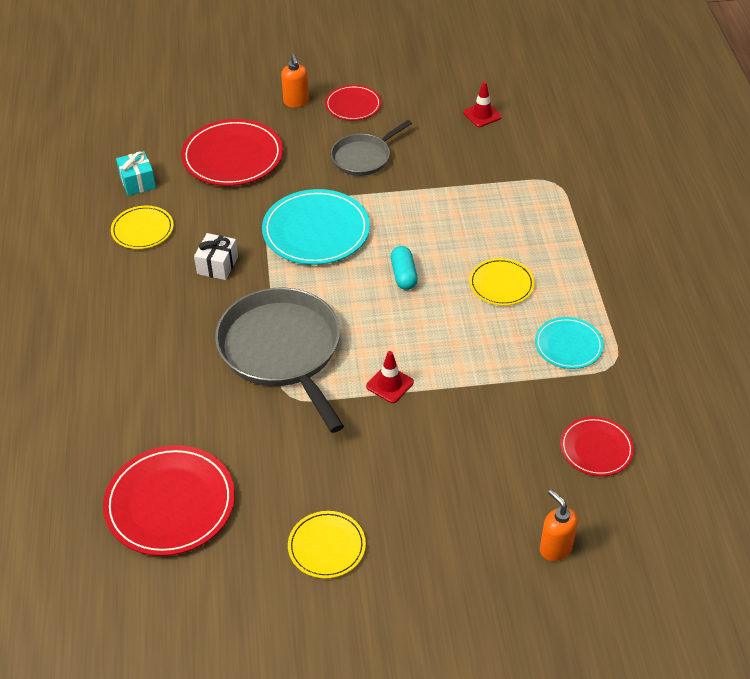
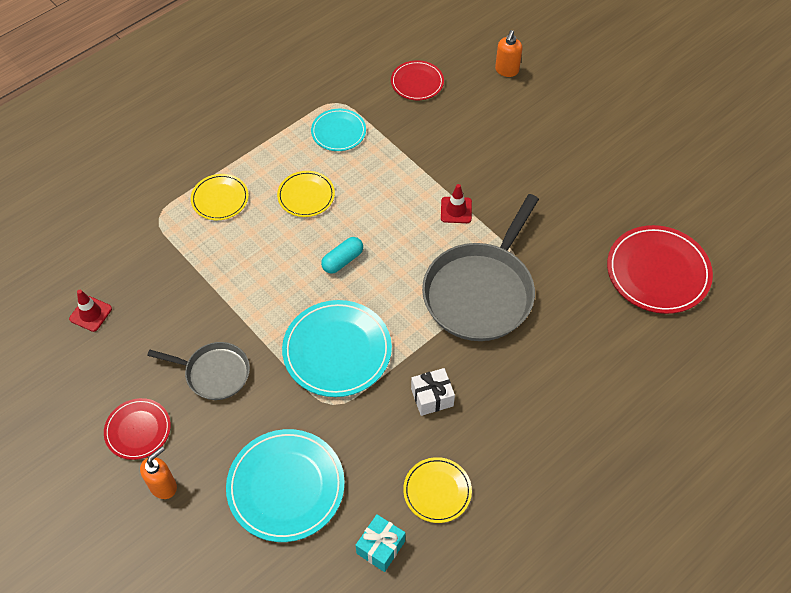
camera: 125 degrees left, 10 degrees up
red plate [181,119,283,186] -> turquoise plate [226,429,345,542]
yellow plate [288,511,366,578] -> yellow plate moved to [191,174,249,220]

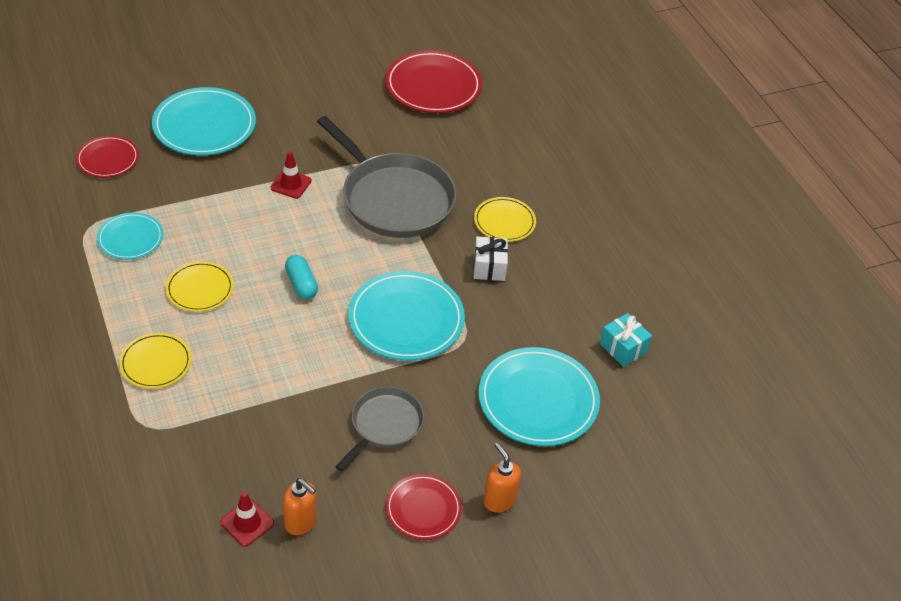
camera: 75 degrees left, 10 degrees down
yellow plate [403,457,472,523] -> yellow plate moved to [474,197,536,242]
orange soap dispenser [495,30,523,77] -> orange soap dispenser moved to [283,478,317,535]
none -> turquoise plate [152,87,256,155]

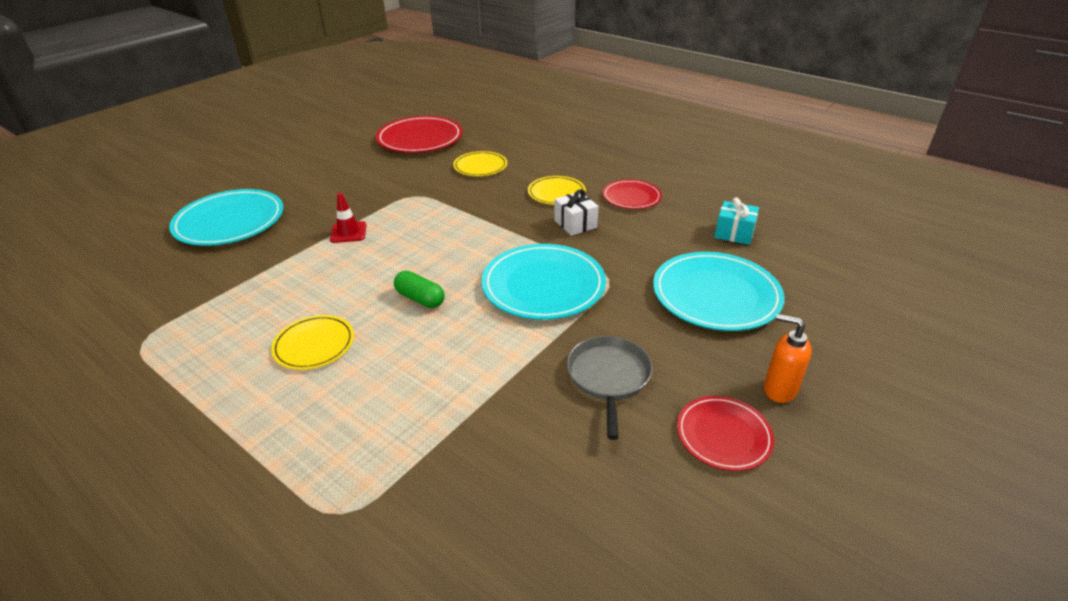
camera: 25 degrees left, 10 degrees down
red plate [76,136,139,178] -> red plate moved to [602,179,662,209]
turquoise plate [97,212,163,260] -> none
yellow plate [119,333,192,389] -> yellow plate moved to [453,151,507,176]
red traffic cone [220,492,274,547] -> none
orange soap dispenser [283,478,317,535] -> none
turquoise capsule [285,255,318,299] -> green capsule [394,271,444,308]
grey pan [317,116,457,238] -> none

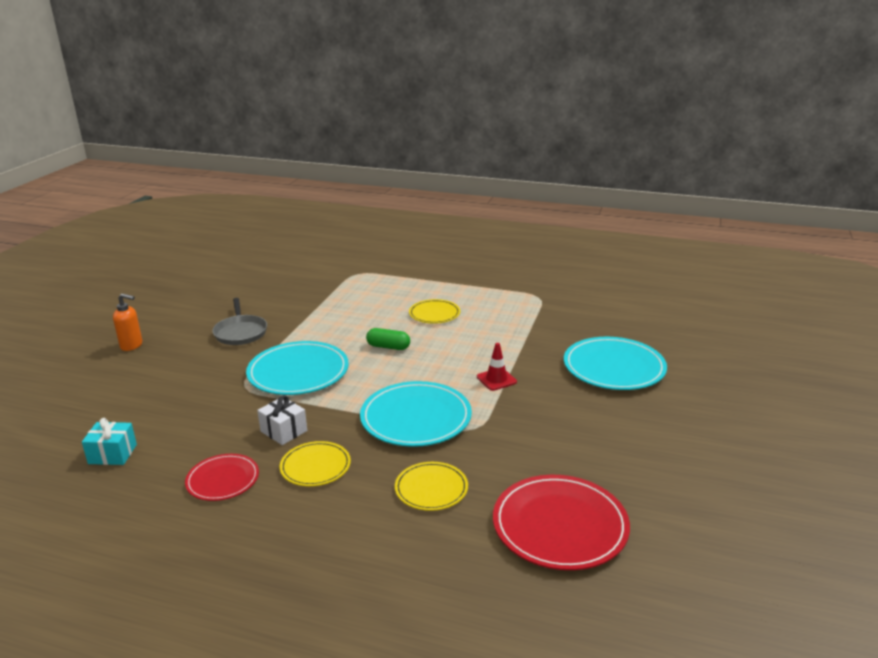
camera: 160 degrees right, 10 degrees down
turquoise plate [653,252,784,331] -> turquoise plate moved to [360,381,472,447]
red plate [677,396,774,471] -> none

